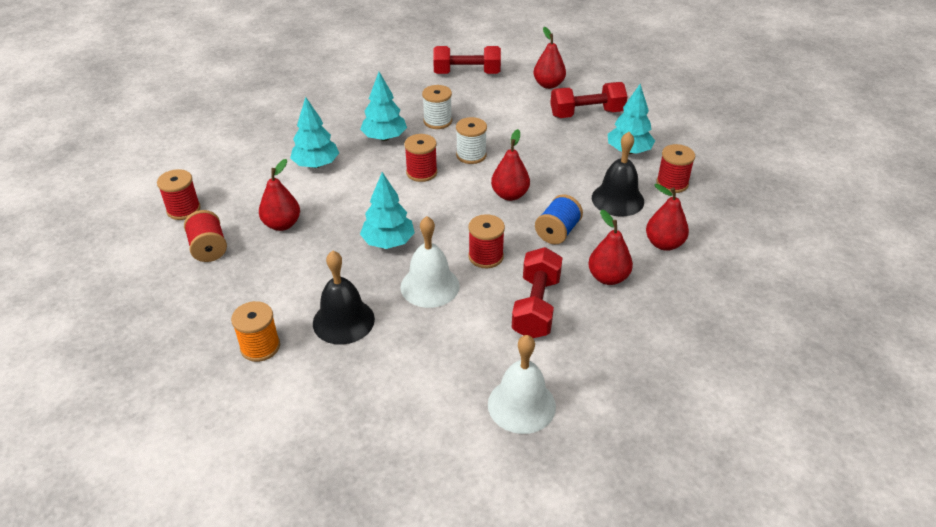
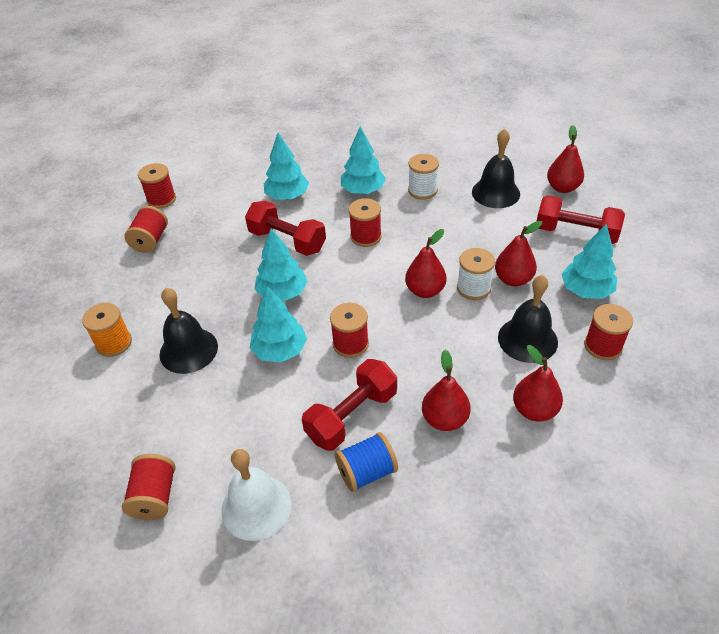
camera: 35 degrees right, 5 degrees up
red pear [259,159,300,231] -> red pear moved to [495,221,542,287]
white bell [400,216,460,308] -> turquoise tree [250,286,307,363]
red dumbbell [433,46,501,74] -> red dumbbell moved to [245,201,326,256]
white spool [456,117,487,164] -> white spool moved to [457,248,495,300]
blue spool [535,194,583,245] -> blue spool moved to [335,432,398,492]
none -> red spool [122,454,175,520]
none -> black bell [472,129,520,208]

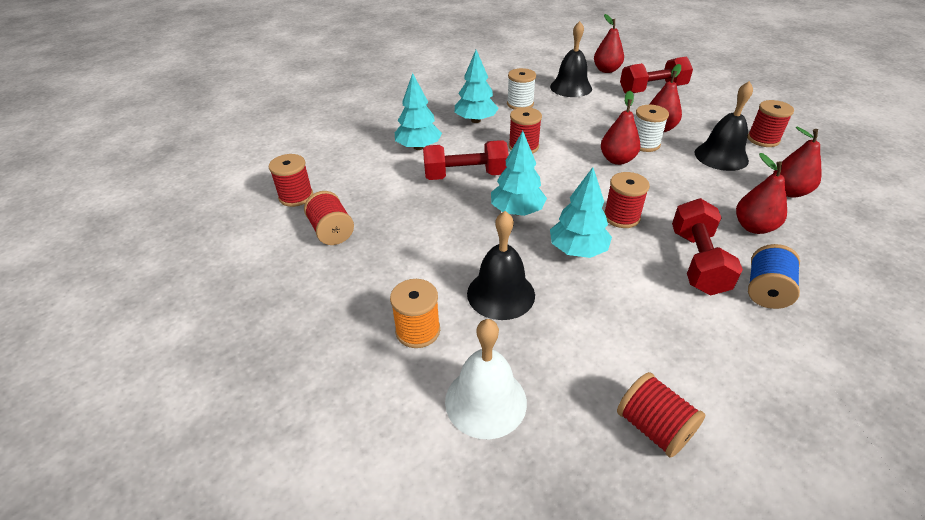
camera: 40 degrees left, 5 degrees down
white bell [221,449,292,541] -> white bell moved to [445,319,527,439]
turquoise tree [561,224,617,299] -> none

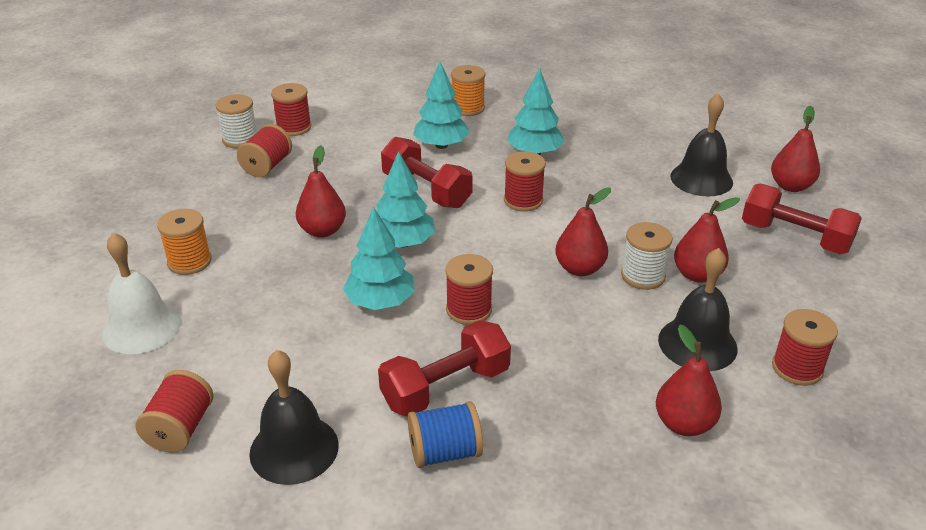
camera: 50 degrees right, 5 degrees down
black bell [467,211,535,320] -> black bell moved to [249,350,339,485]
white spool [507,68,536,110] -> white spool moved to [216,94,257,148]
red pear [736,153,787,234] -> red pear moved to [296,145,346,238]
none -> orange spool [451,65,485,116]

